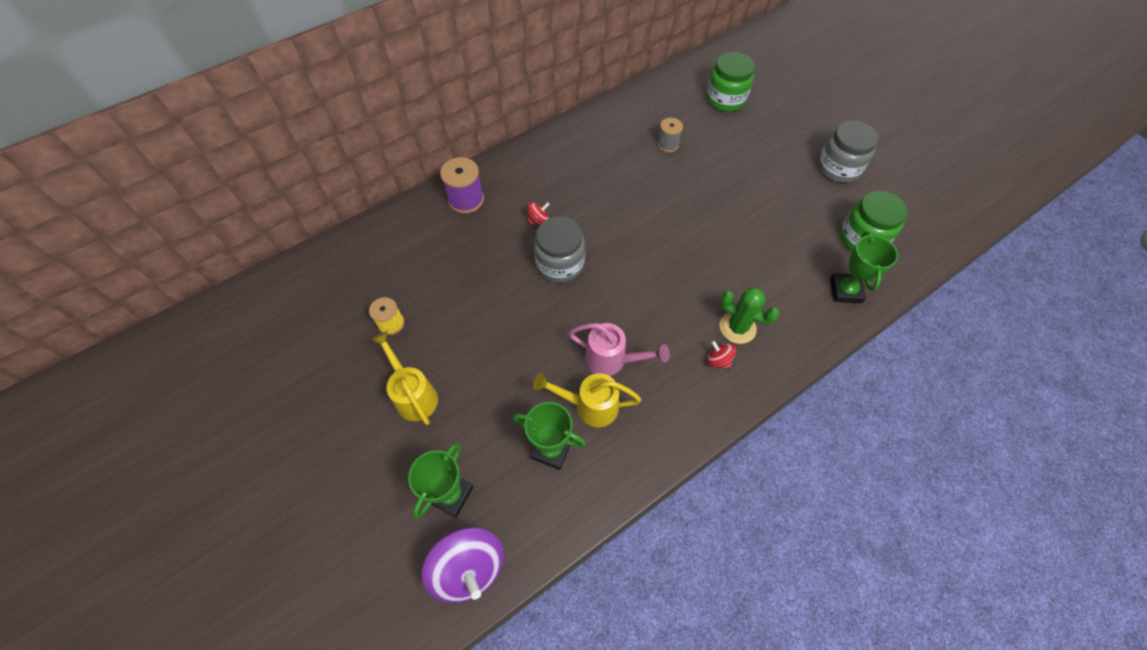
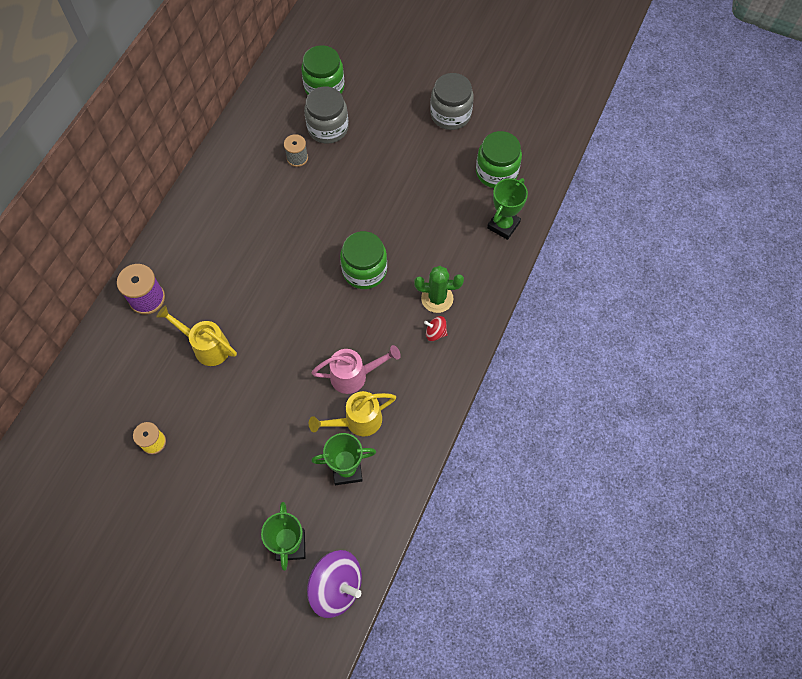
camera: 30 degrees left, 5 degrees up
yellow watering can [371,331,438,425] -> yellow watering can moved to [156,305,237,366]
red spinning top [527,202,550,224] -> none
grey jar [534,217,585,283] -> grey jar moved to [304,86,349,144]
green trophy [830,231,898,303] -> green trophy turned 60 degrees clockwise [487,178,528,240]
none -> green jar [340,231,387,289]

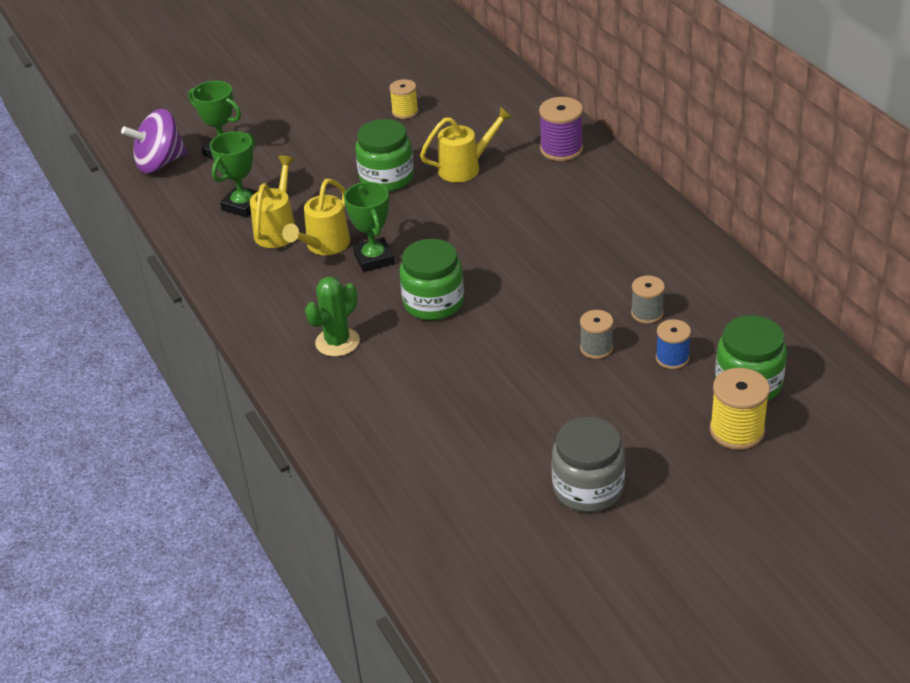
camera: 130 degrees right, 25 degrees down
grey jar [304,86,349,144] -> blue spool [656,319,691,369]
pink watering can [311,345,401,394] -> yellow watering can [282,179,350,255]
red spinning top [424,316,448,341] -> none
green jar [476,131,522,188] -> green jar moved to [355,119,414,192]
green trophy [487,178,528,240] -> green trophy moved to [344,182,394,272]
none -> grey spool [580,310,613,359]
none -> yellow spool [710,368,770,450]

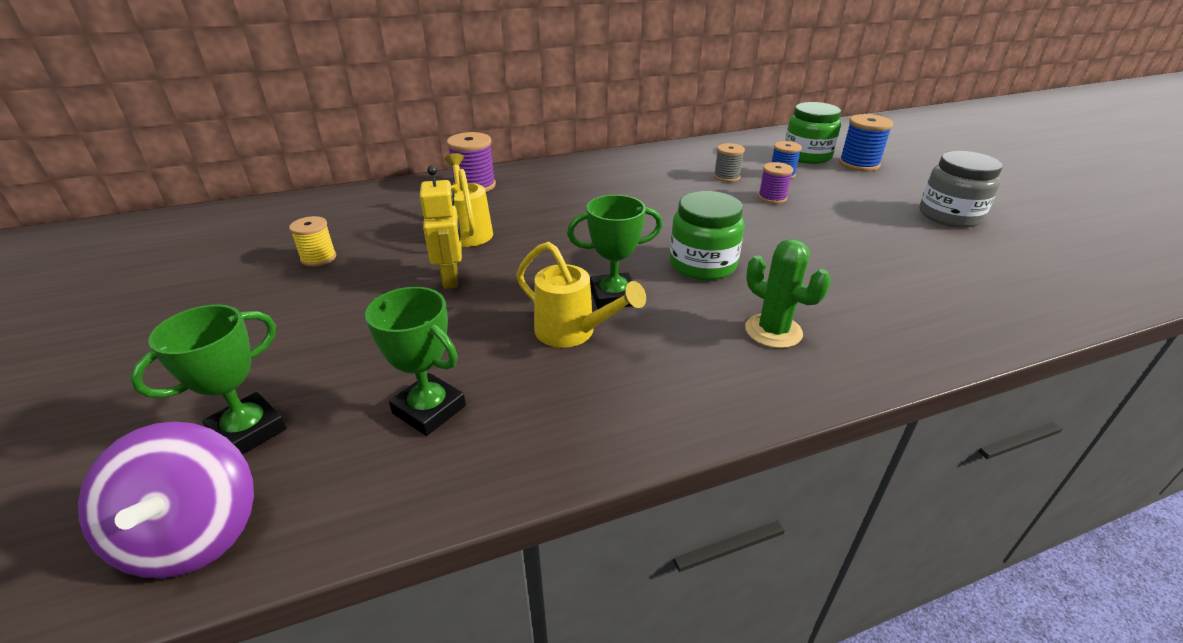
camera: 85 degrees left, 5 degrees down
yellow watering can [250,155,295,248] -> none
green jar [355,119,414,192] -> yellow robot [420,165,462,289]
grey spool [580,310,613,359] -> purple spool [758,162,793,204]
yellow spool [710,368,770,450] -> blue spool [839,114,893,172]

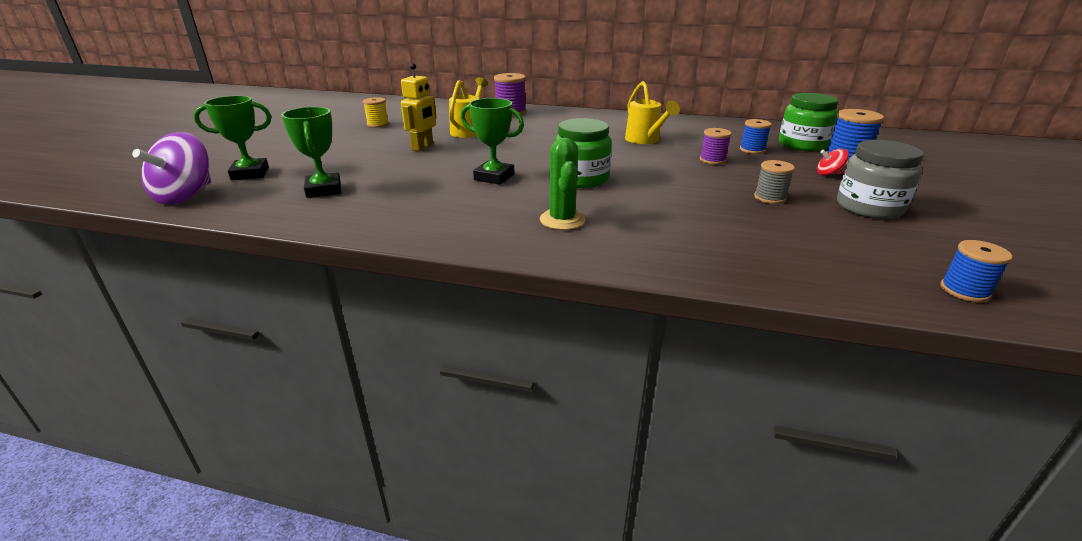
camera: 35 degrees right, 5 degrees down
yellow watering can [516,242,646,348] -> yellow watering can moved to [625,81,680,144]
grey spool [714,143,745,182] -> grey spool moved to [754,160,795,204]
none -> red spinning top [817,149,849,175]
none -> blue spool [940,240,1012,302]

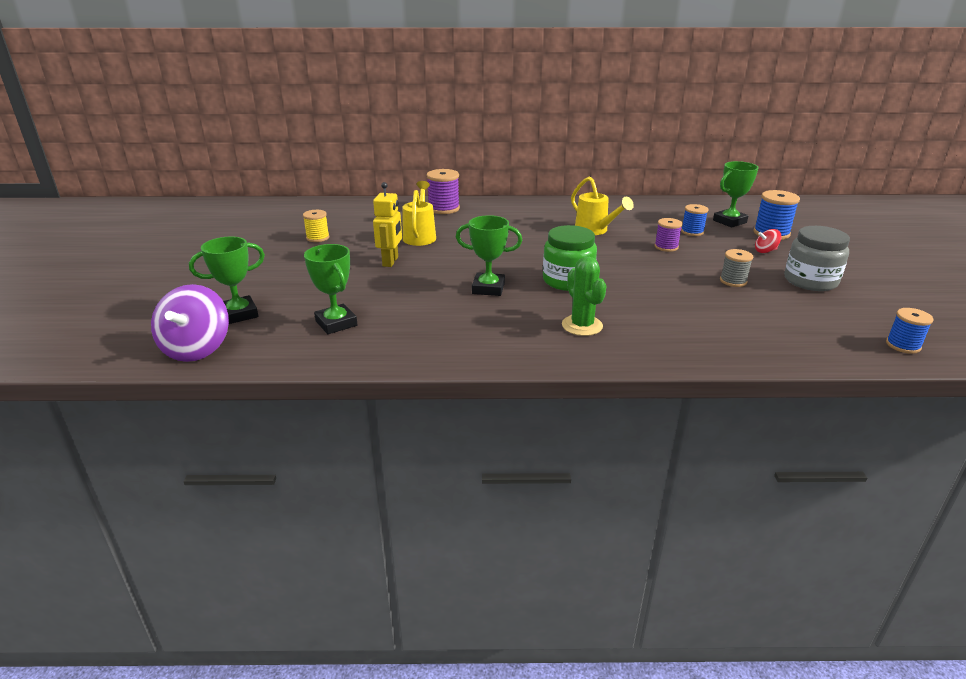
camera: 15 degrees left, 0 degrees up
green jar [779,93,839,151] -> green trophy [713,161,759,228]

